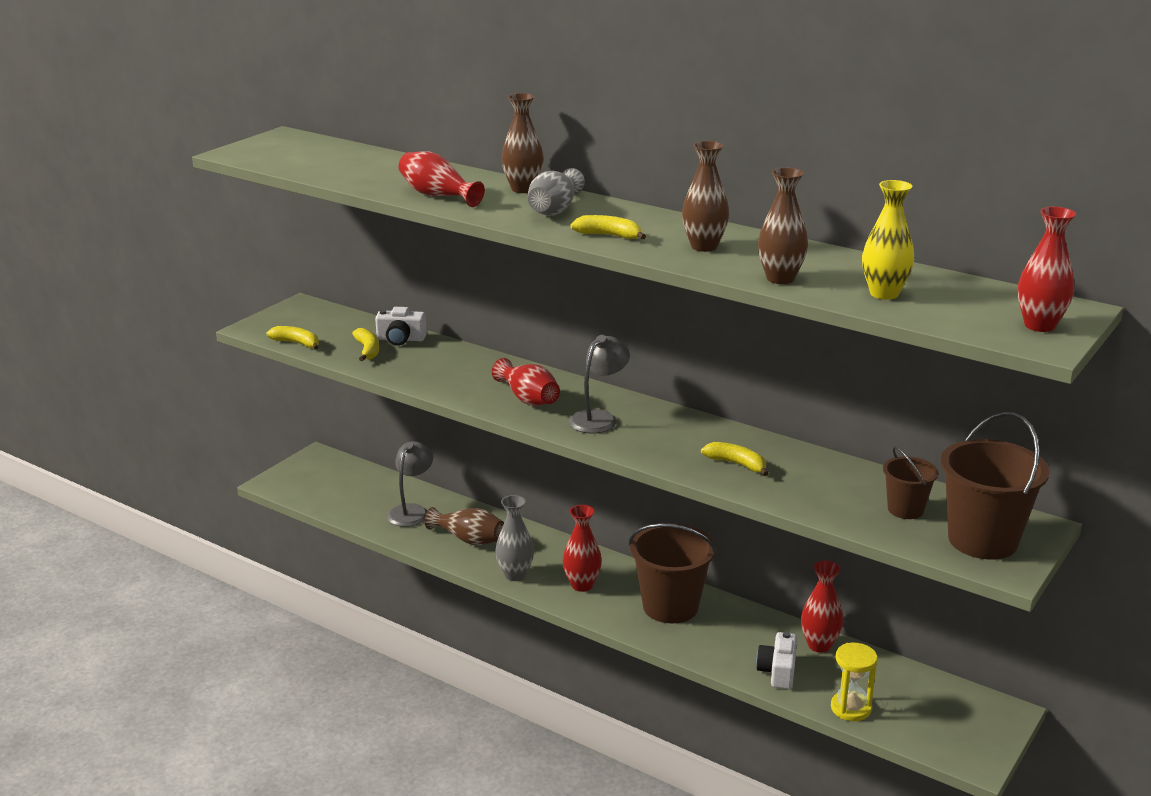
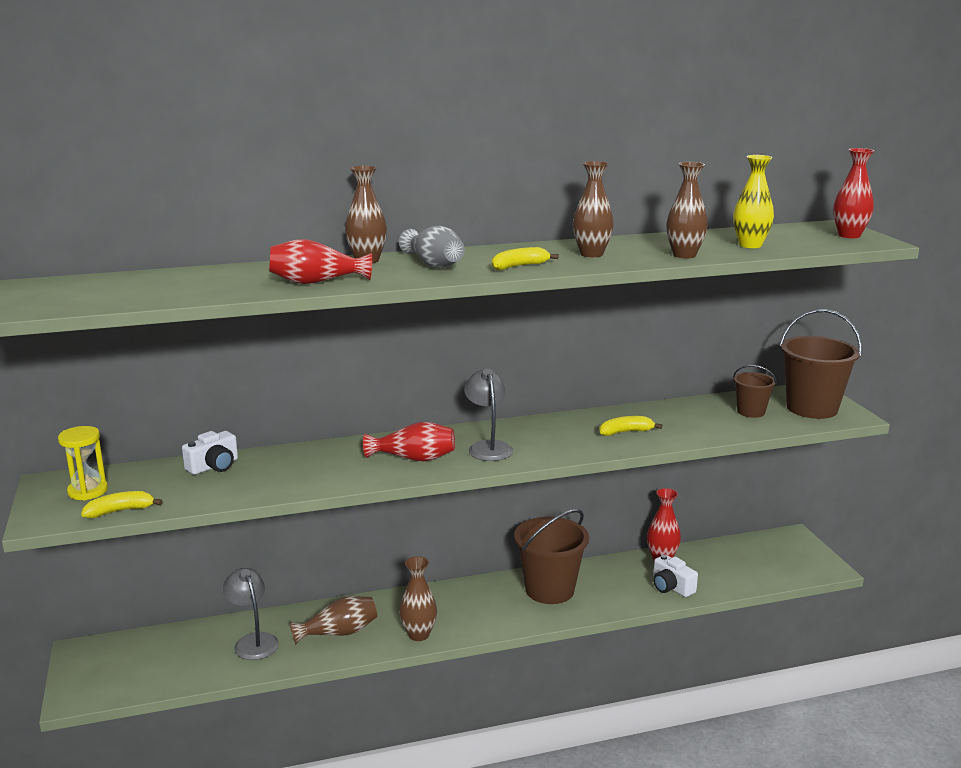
camera: 50 degrees left, 5 degrees down
yellow banana [352,328,379,361] -> none
grey vase [495,495,534,581] -> brown vase [399,556,437,641]
red vase [563,505,602,592] -> none
yellow hourglass [831,643,878,721] -> yellow hourglass moved to [58,426,108,500]

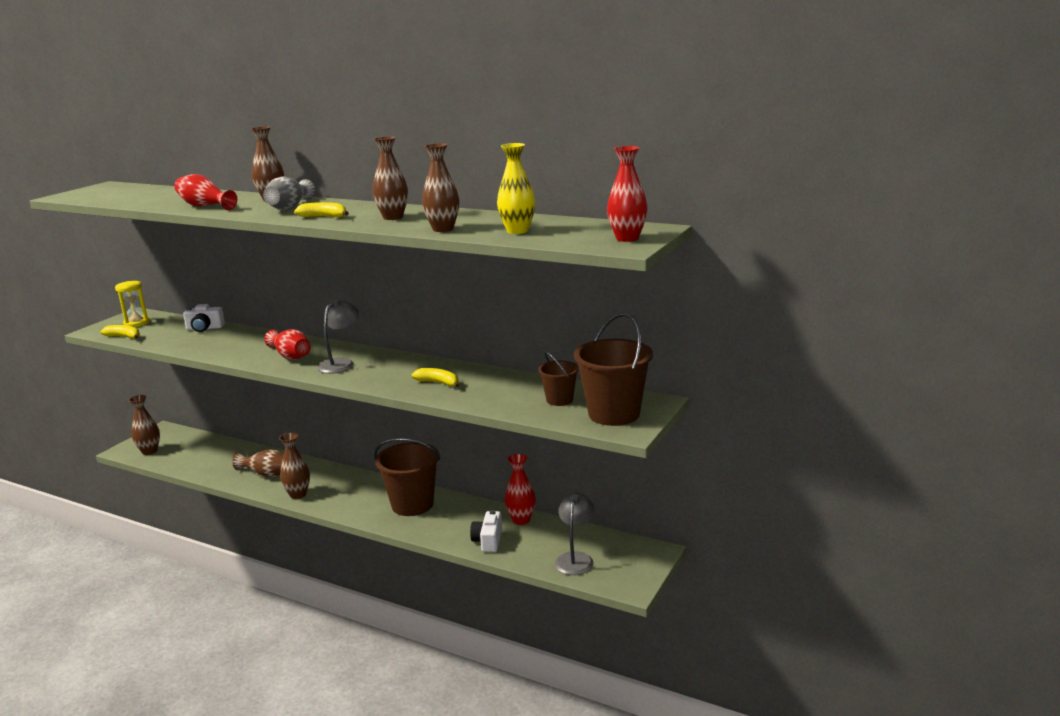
camera: 45 degrees right, 0 degrees up
grey lamp [223,568,279,660] -> grey lamp moved to [555,493,595,575]
none -> brown vase [129,395,160,455]

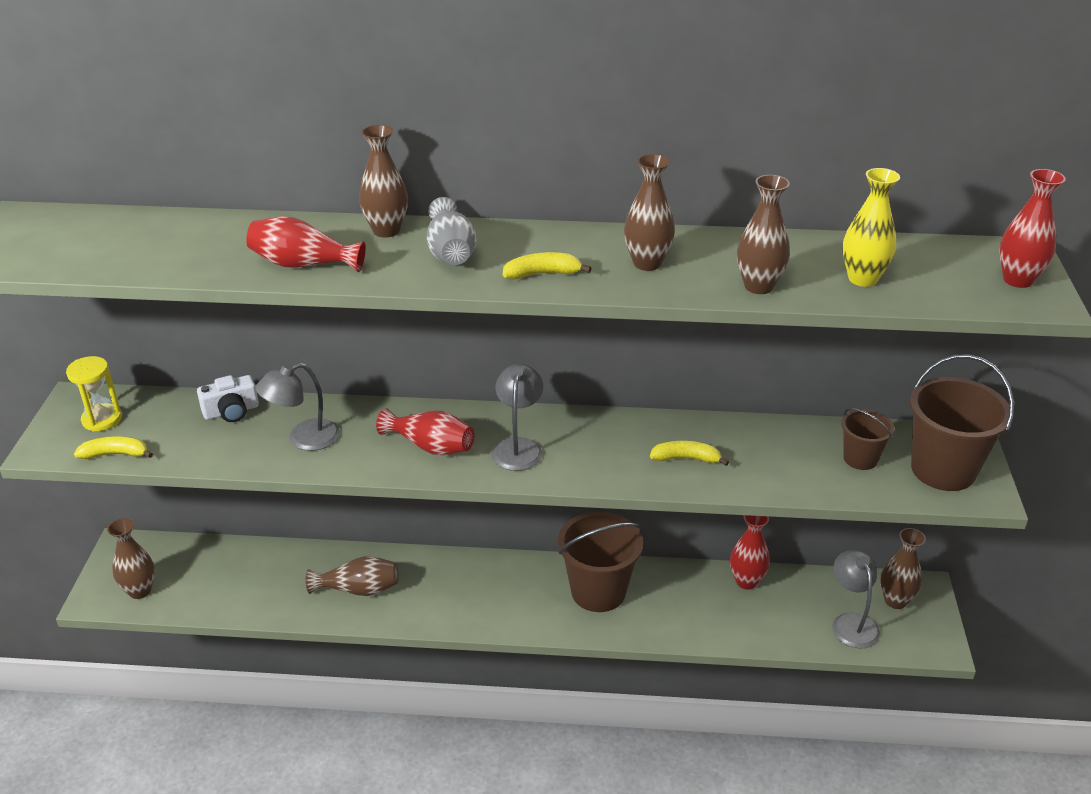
camera: 25 degrees left, 15 degrees up
brown vase [279,433,310,499] -> brown vase moved to [880,528,926,609]
white camera [470,510,502,552] -> none
none -> grey lamp [256,363,340,451]

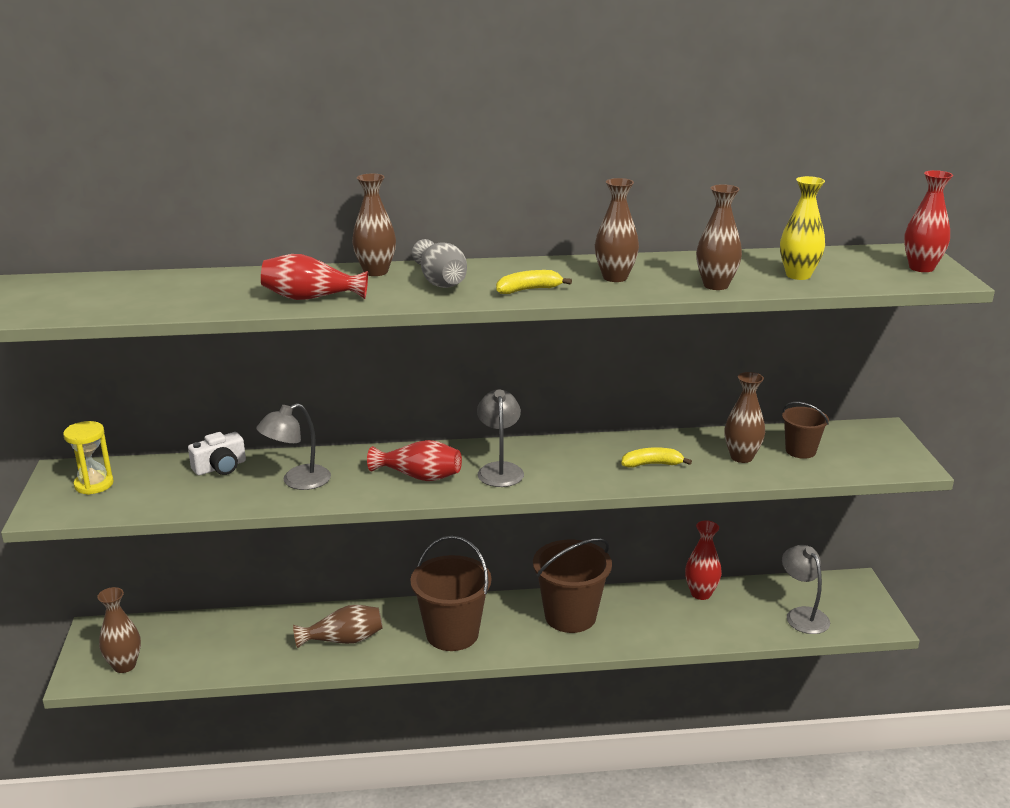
camera: 10 degrees left, 10 degrees down
yellow banana [74,436,153,459] -> none
brown vase [880,528,926,609] -> brown vase moved to [724,372,765,463]
brown bucket [910,354,1014,491] -> brown bucket moved to [410,536,491,651]

